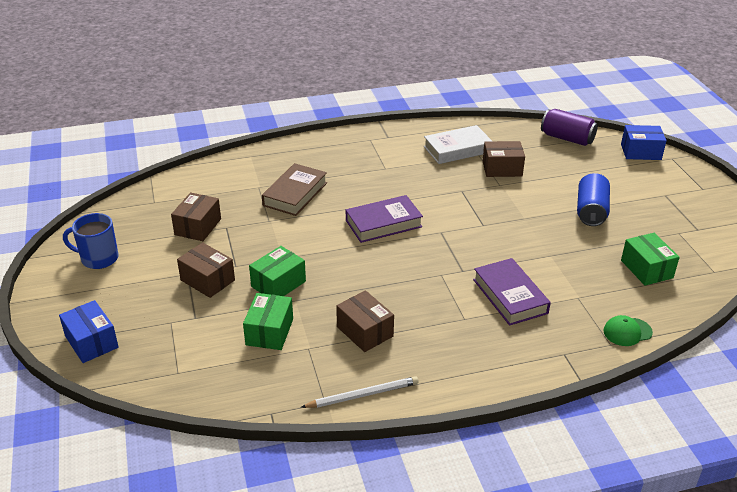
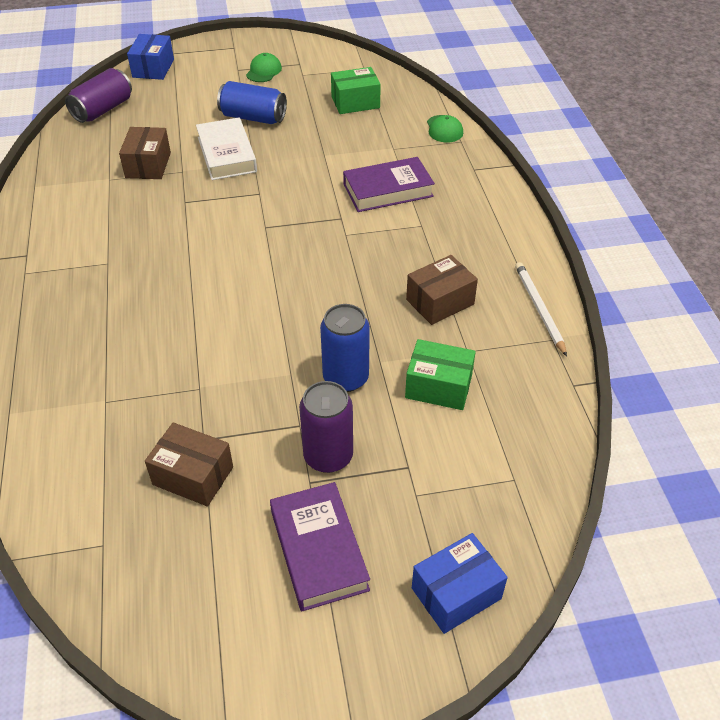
camera: 85 degrees left, 10 degrees up
blue mug [63,213,118,269] -> none
brown box [177,243,235,298] -> purple can [299,381,353,473]
green box [249,246,306,296] -> blue can [320,304,370,392]
brown book [262,163,327,216] -> none
purple book [346,195,423,243] -> purple book moved to [270,482,370,611]
white book [424,125,492,164] -> white book moved to [196,117,257,180]
none -> green cap [246,53,282,82]

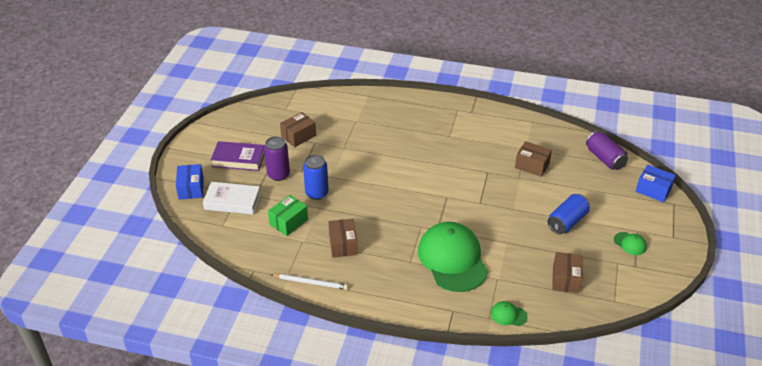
camera: 115 degrees right, 5 degrees down
white book [196,117,257,180] -> white book moved to [203,182,261,215]
green box [331,67,381,114] -> brown box [552,252,582,293]
purple book [343,157,435,212] -> green cap [418,222,488,292]

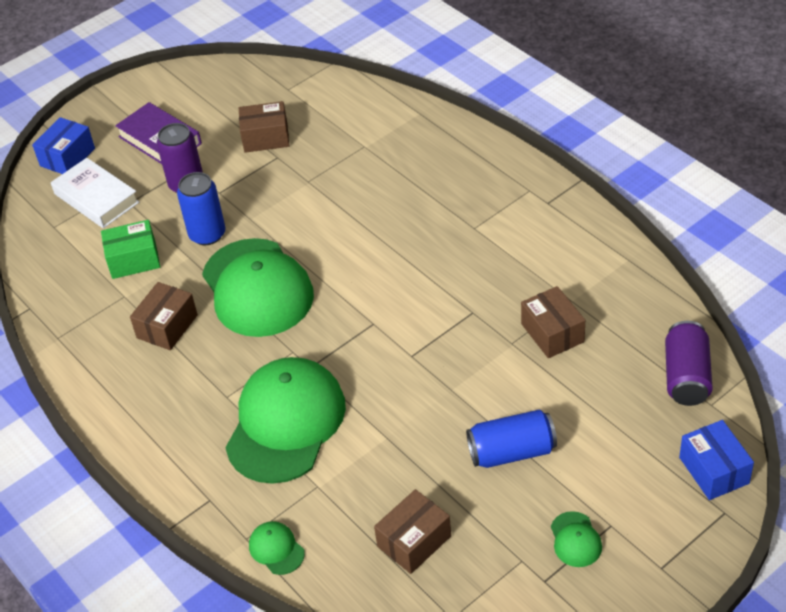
camera: 40 degrees right, 5 degrees up
white pencil [270,273,348,290] -> none
none -> green cap [202,238,314,337]

